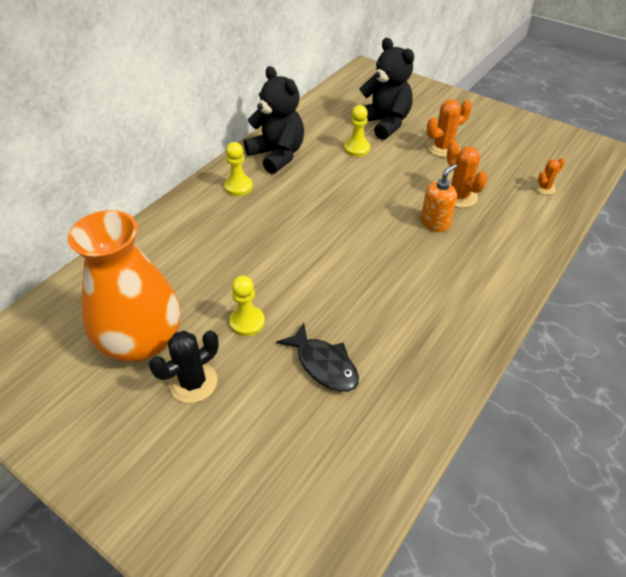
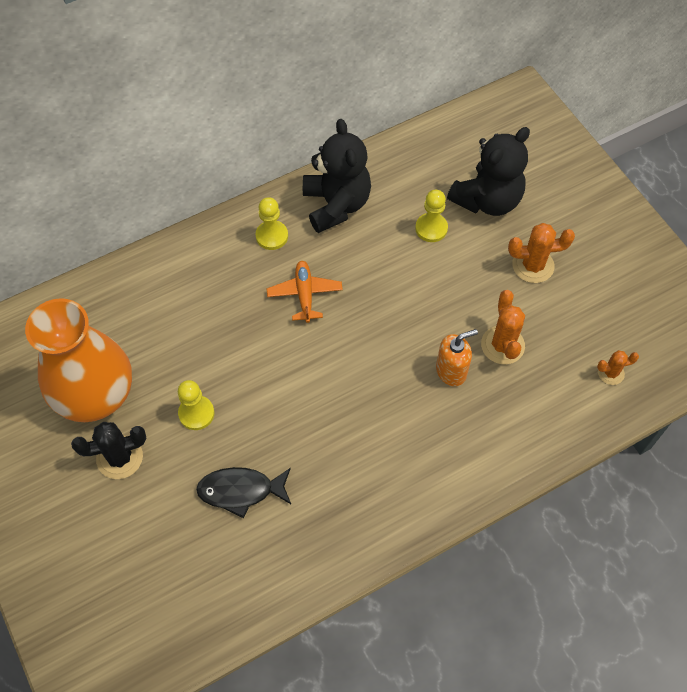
camera: 25 degrees right, 15 degrees up
black fish [276,323,359,392] -> black fish turned 105 degrees clockwise [196,467,291,518]
black teddy bear [359,38,414,140] -> black teddy bear turned 60 degrees clockwise [447,127,530,216]
none -> orange plane [267,261,343,323]

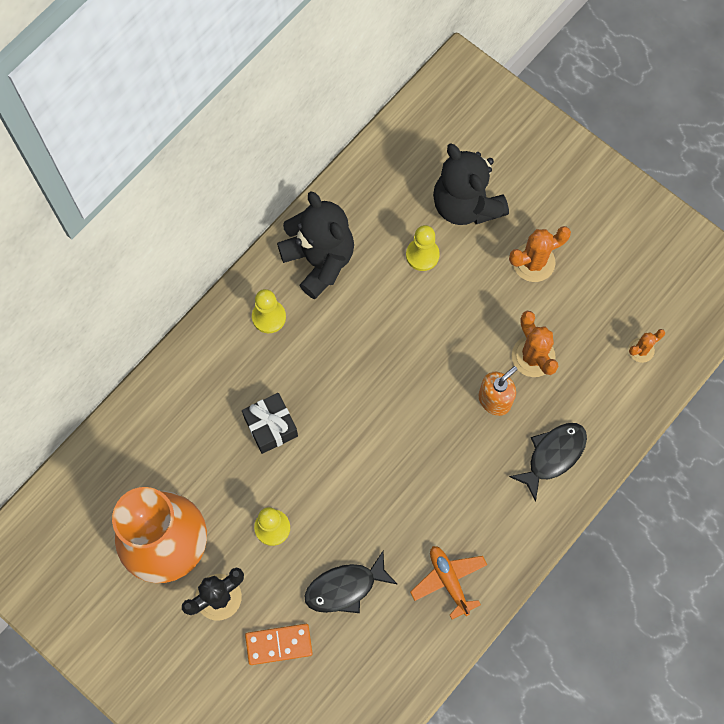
camera: 20 degrees left, 10 degrees up
orange plane [267,261,343,323] -> orange plane moved to [410,546,487,619]
black teddy bear [447,127,530,216] -> black teddy bear turned 120 degrees clockwise [433,143,509,225]
none -> black gift [242,393,298,454]
none -> orange domino [245,624,313,665]
none -> black fish [509,423,587,502]

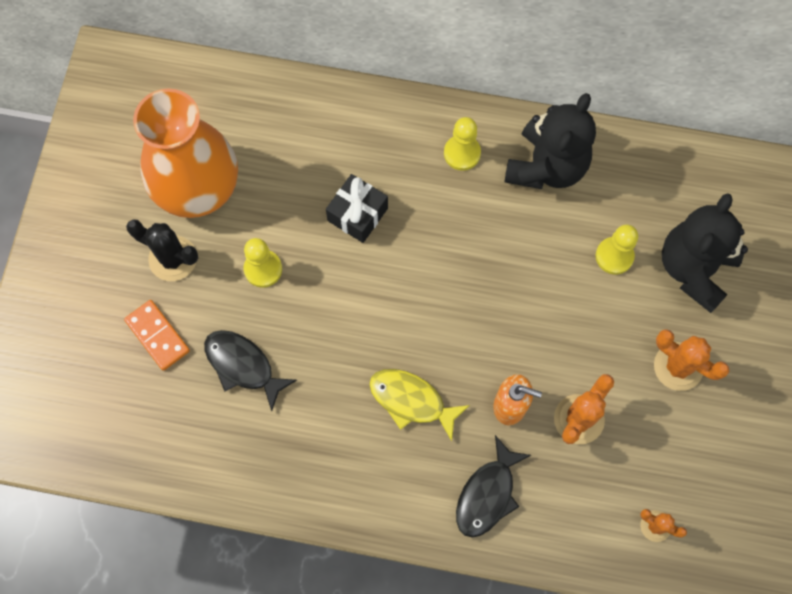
camera: 60 degrees right, 0 degrees up
orange plane [410,546,487,619] -> none
black fish [509,423,587,502] -> black fish turned 105 degrees clockwise [456,435,531,538]
none -> yellow fish [369,369,470,441]

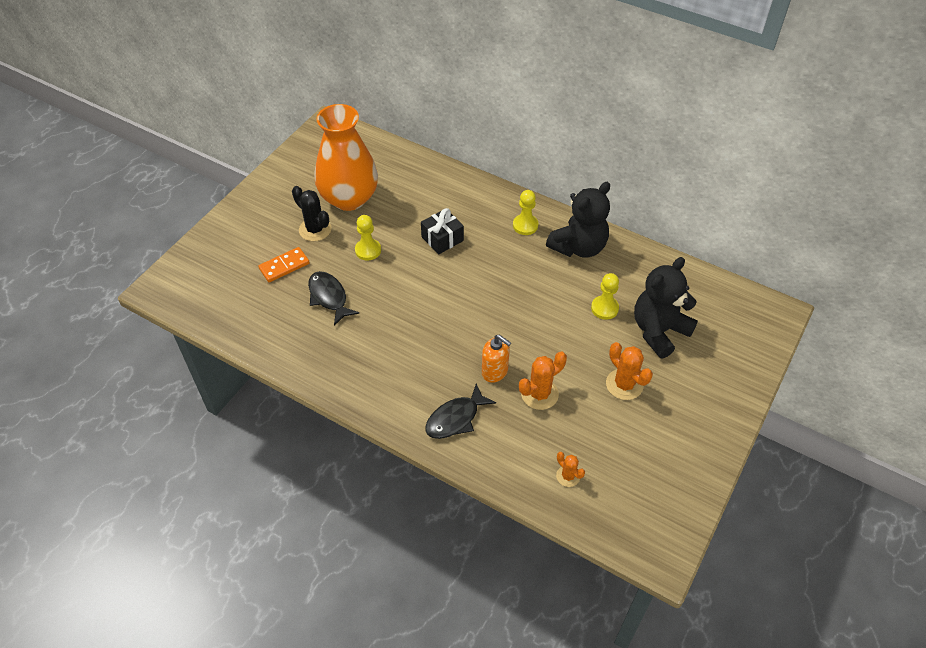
camera: 20 degrees right, 20 degrees down
orange domino [124,300,190,371] -> orange domino turned 75 degrees clockwise [258,247,310,282]
yellow fish [369,369,470,441] -> none

